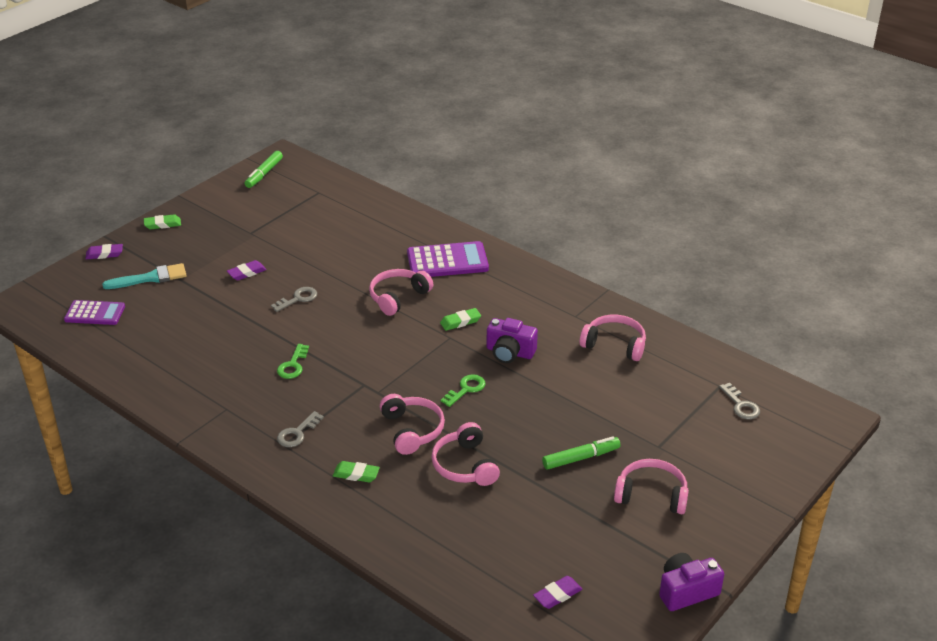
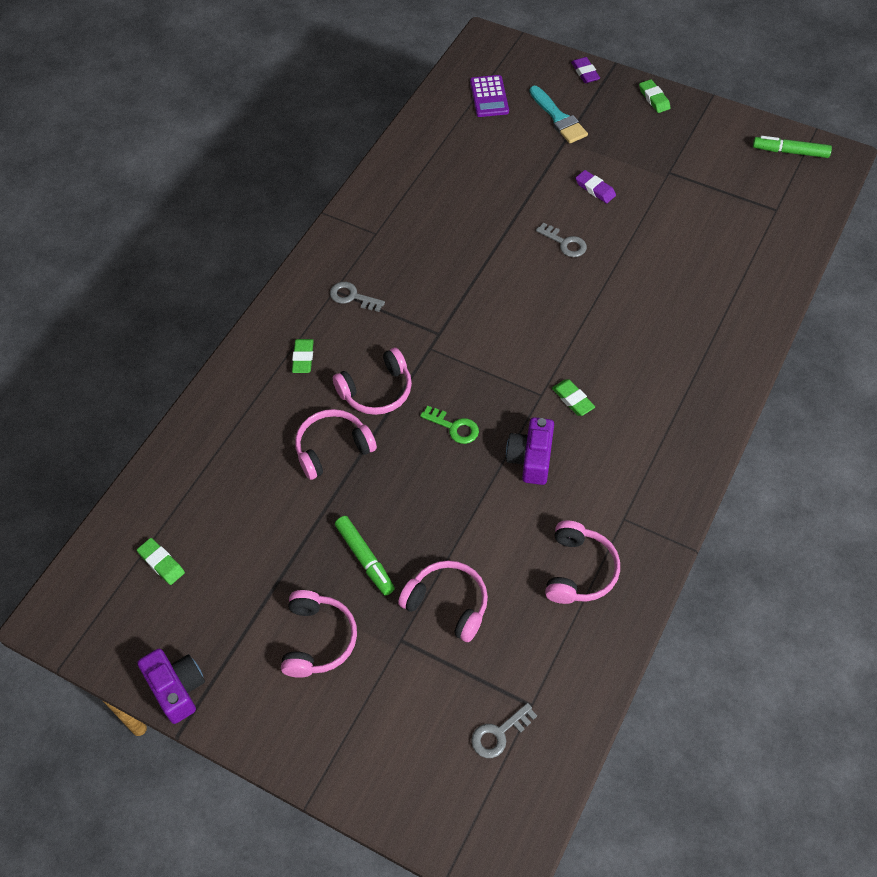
camera: 80 degrees right, 20 degrees up
green key [277,344,309,379] -> none
pink headphones [369,269,433,316] -> pink headphones moved to [398,560,488,642]
purple calculator [407,241,489,277] -> none
purple eraser [533,576,582,609] -> green eraser [137,538,185,585]

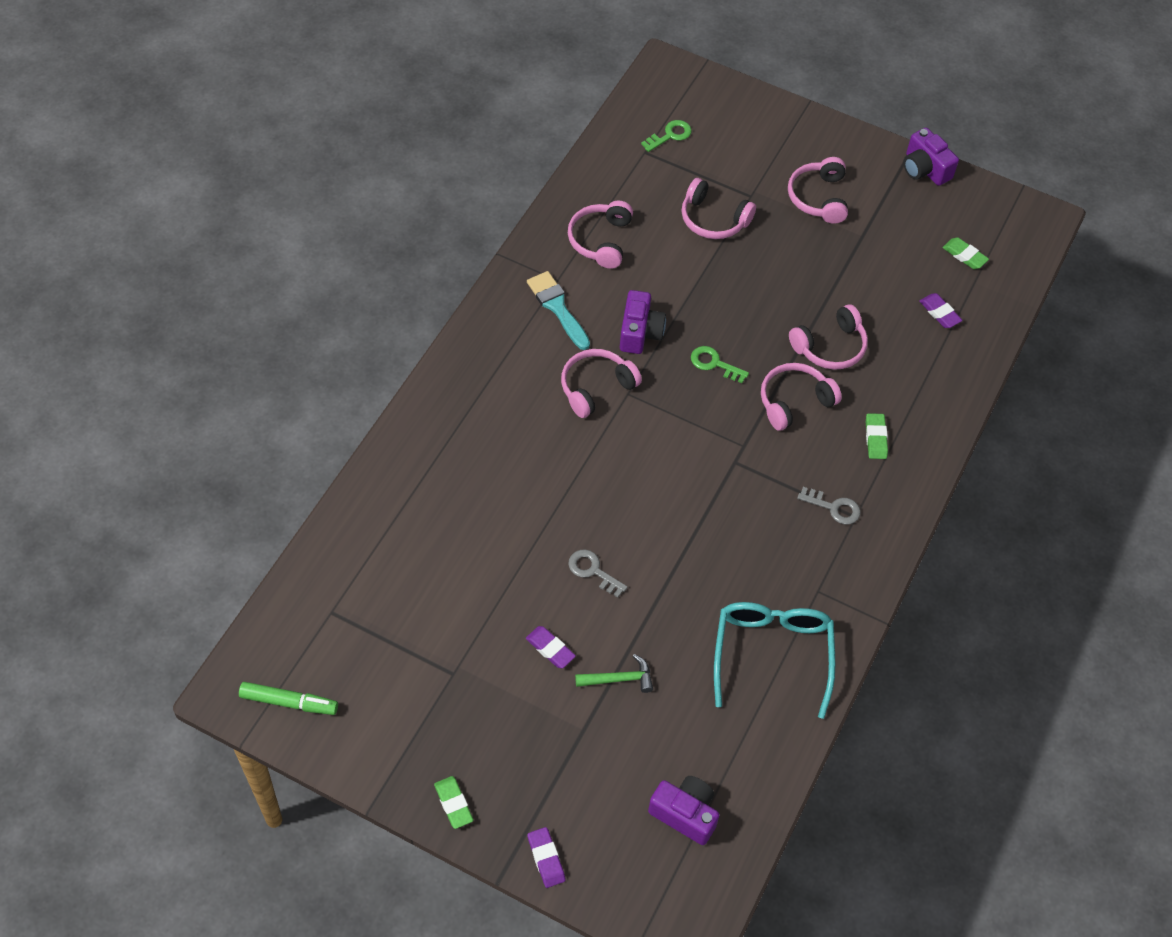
camera: 175 degrees right, 0 degrees up
green marker [335,516,395,596] -> none
purple calculator [470,75,509,117] -> purple camera [648,776,719,845]
grey key [471,703,537,758] -> green key [641,120,692,152]
turquoise brush [529,86,588,143] -> turquoise brush moved to [527,271,590,350]
green eraser [552,379,595,416] -> pink headphones [561,349,642,418]
none -> green hammer [575,654,653,693]
none -> turquoise glasses [714,602,835,719]
none -> purple eraser [919,293,962,328]

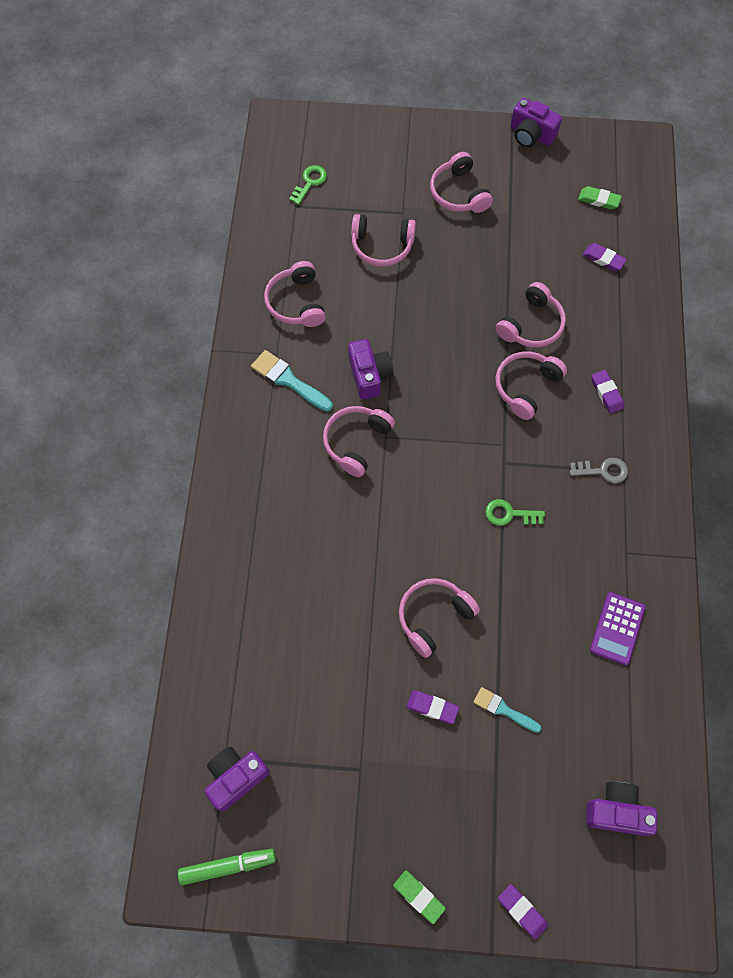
camera: 20 degrees left, 10 degrees up
grey key [568,549,628,598] -> pink headphones [399,578,480,658]
green hammer [575,654,653,693] -> turquoise brush [474,687,542,733]
green key [691,346,749,383] -> green key moved to [485,499,545,526]
turquoise glasses [714,602,835,719] -> purple calculator [590,592,646,665]
green eraser [866,413,888,459] -> purple eraser [591,370,624,414]
none -> purple camera [204,747,270,812]

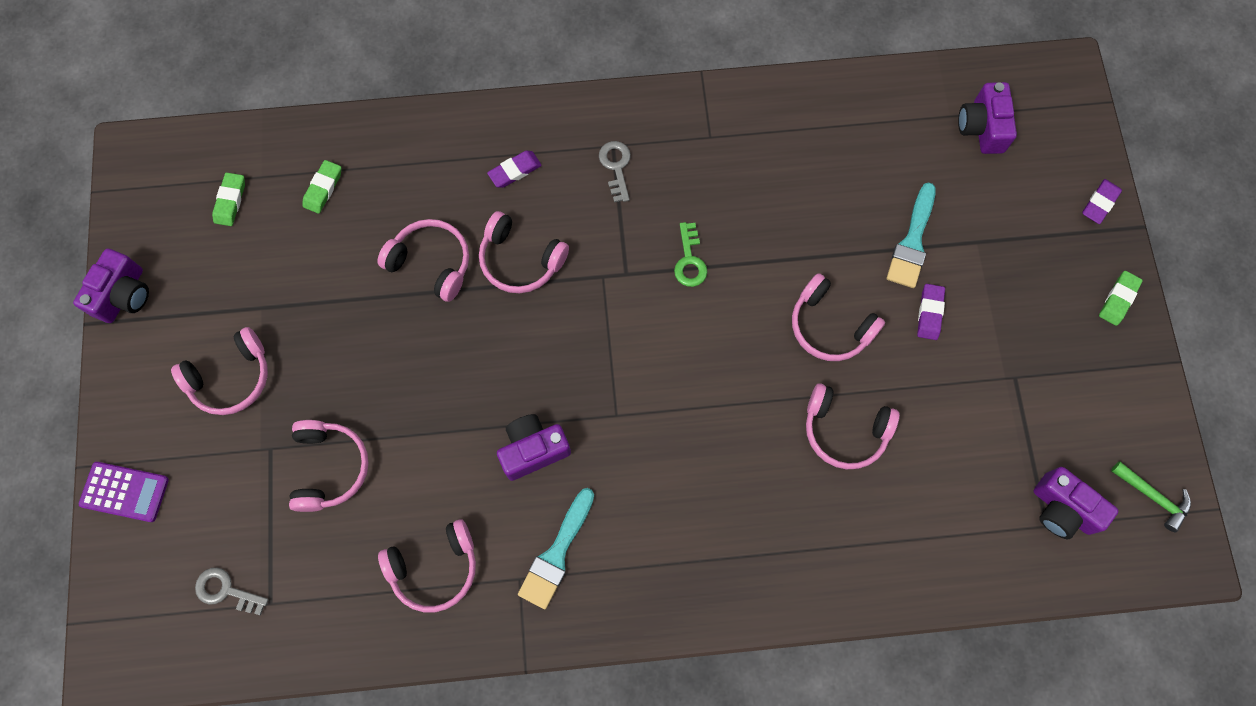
camera: 100 degrees left, 5 degrees up
green marker [178,849,276,885] -> green hammer [1111,461,1191,532]
green key [289,165,327,205] -> grey key [195,568,269,615]
pink headphones [323,406,395,477] -> pink headphones moved to [806,383,900,469]
turquoise brush [474,687,542,733] -> turquoise brush [887,182,936,288], size x1.51
purple eraser [583,243,627,271] -> green eraser [302,160,341,214]
purple calculator [590,592,646,665] -> purple calculator moved to [79,462,169,522]

